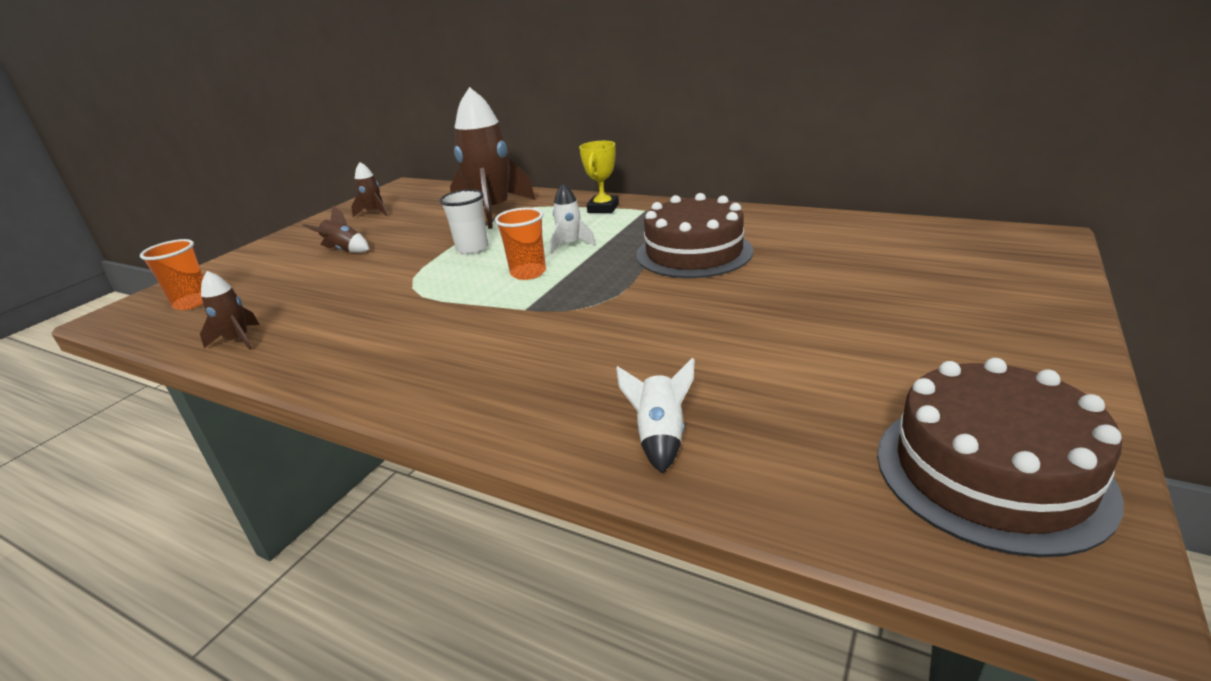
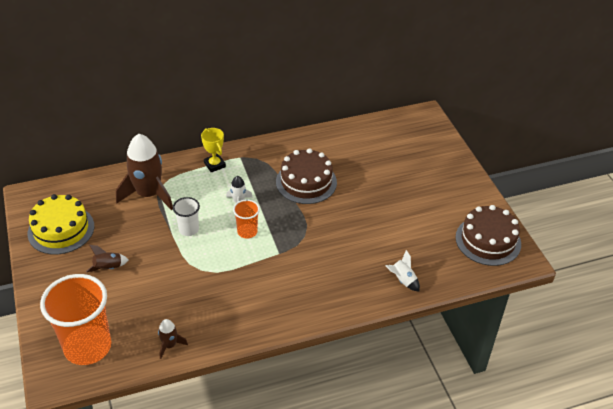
camera: 50 degrees left, 15 degrees up
orange cup [140,239,204,310] -> orange cup [40,274,111,365], size x2.06
brown rocket [351,162,388,217] -> yellow cake [27,194,94,254]

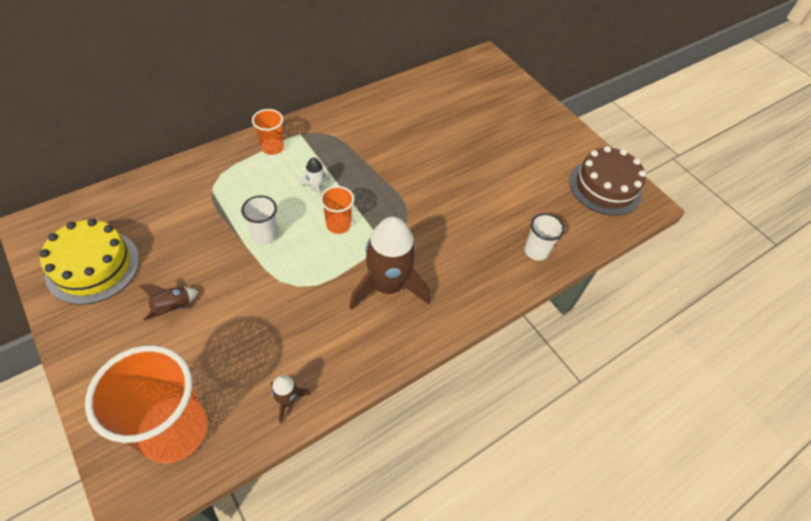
camera: 20 degrees left, 10 degrees up
brown rocket [116,134,173,210] -> brown rocket moved to [349,216,430,310]
yellow trophy [201,128,226,173] -> orange cup [252,109,284,155]
brown cake [276,148,337,204] -> none
white rocket [385,250,420,291] -> white cup [524,213,565,261]

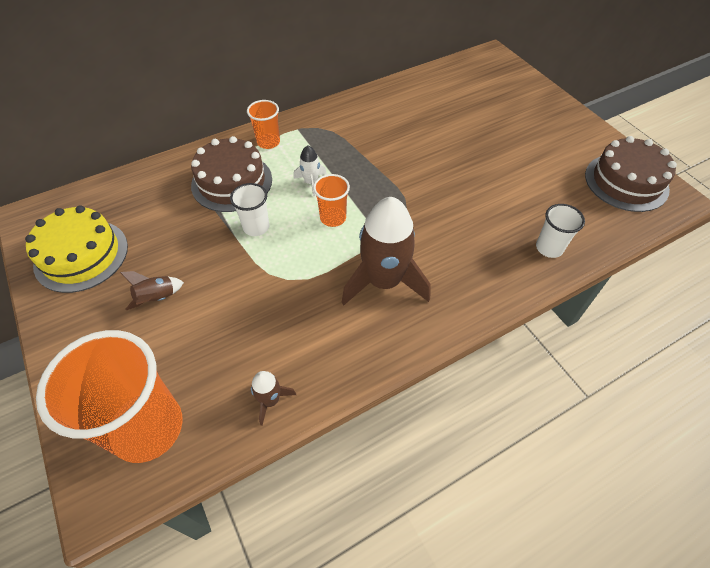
camera: 10 degrees right, 0 degrees up
none -> brown cake [191,136,272,212]

